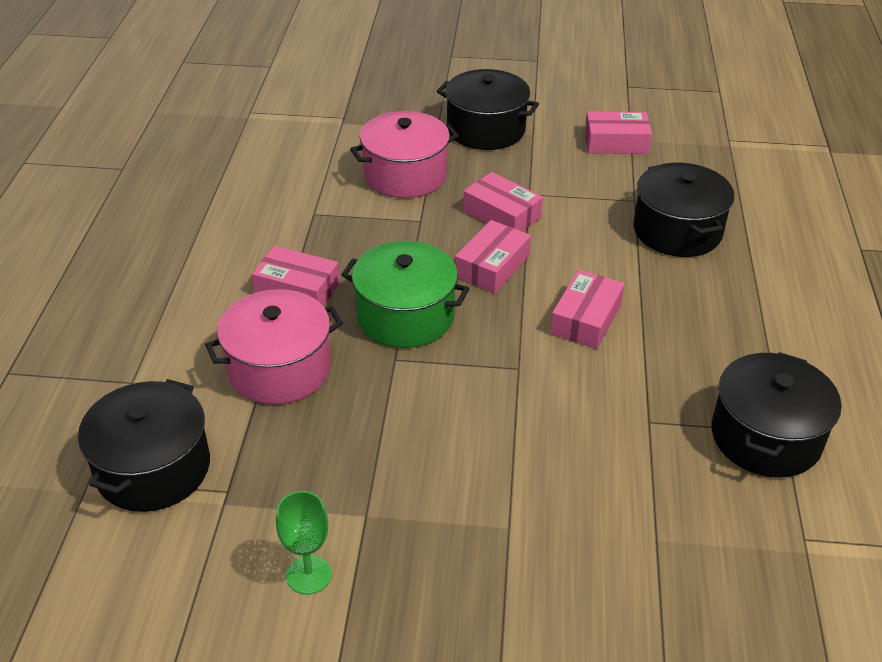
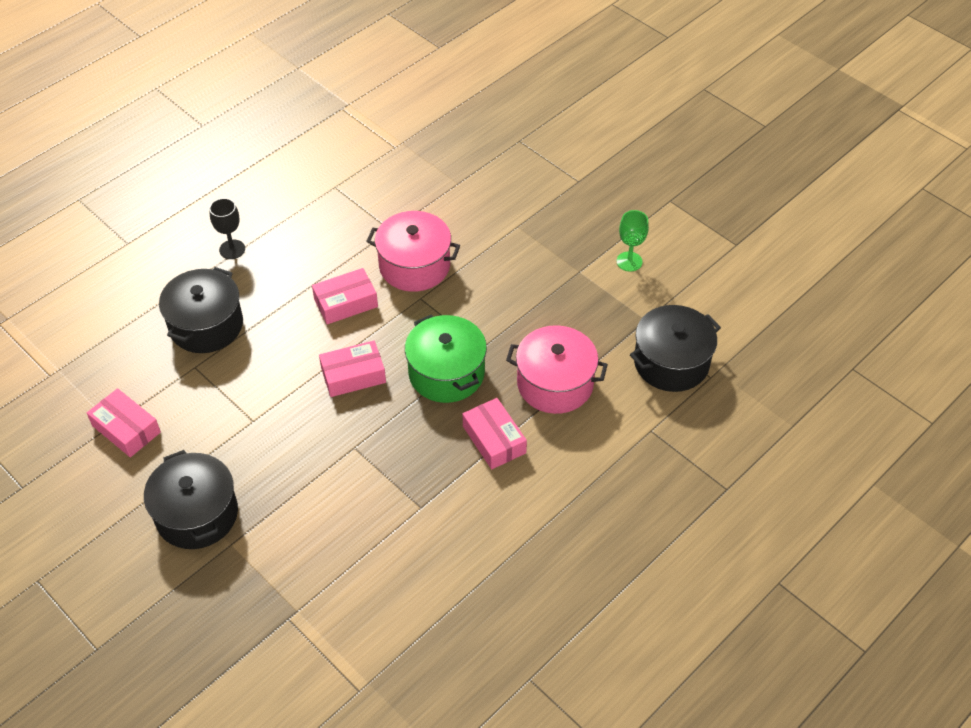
camera: 140 degrees left, 10 degrees up
pink pot [350,111,459,198] -> pink pot moved to [366,211,460,292]
pink box [463,172,543,232] -> none
black pot [711,352,841,478] -> none
none -> black goblet [209,198,245,259]

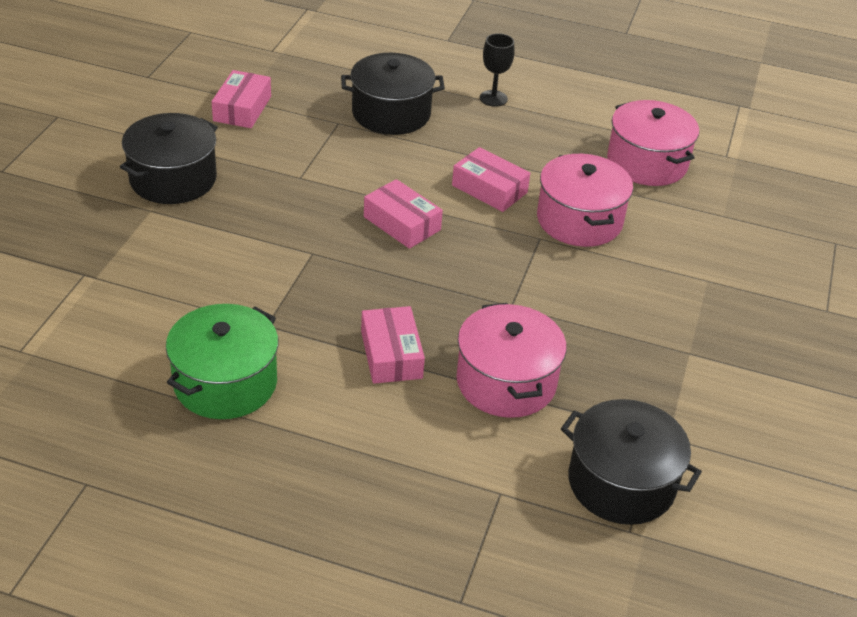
camera: 60 degrees right, 10 degrees down
green pot [405,314,487,403] -> green pot moved to [166,304,279,419]
pink box [462,398,527,469] -> pink box turned 45 degrees counterclockwise [361,306,425,384]
green goblet [617,210,649,272] -> none
none -> pink pot [607,100,699,186]

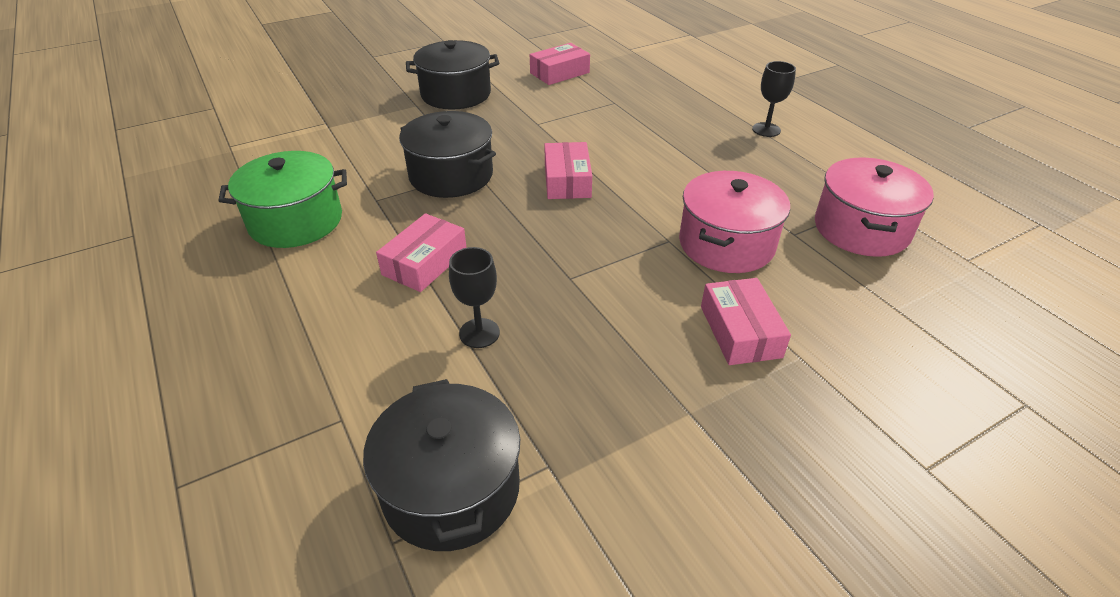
camera: 45 degrees right, 0 degrees up
black pot [341,53,445,135] -> black pot moved to [399,111,496,198]
pink box [452,147,530,212] -> pink box moved to [701,278,791,365]
pink pot [456,303,567,418] -> black goblet [449,247,500,348]

